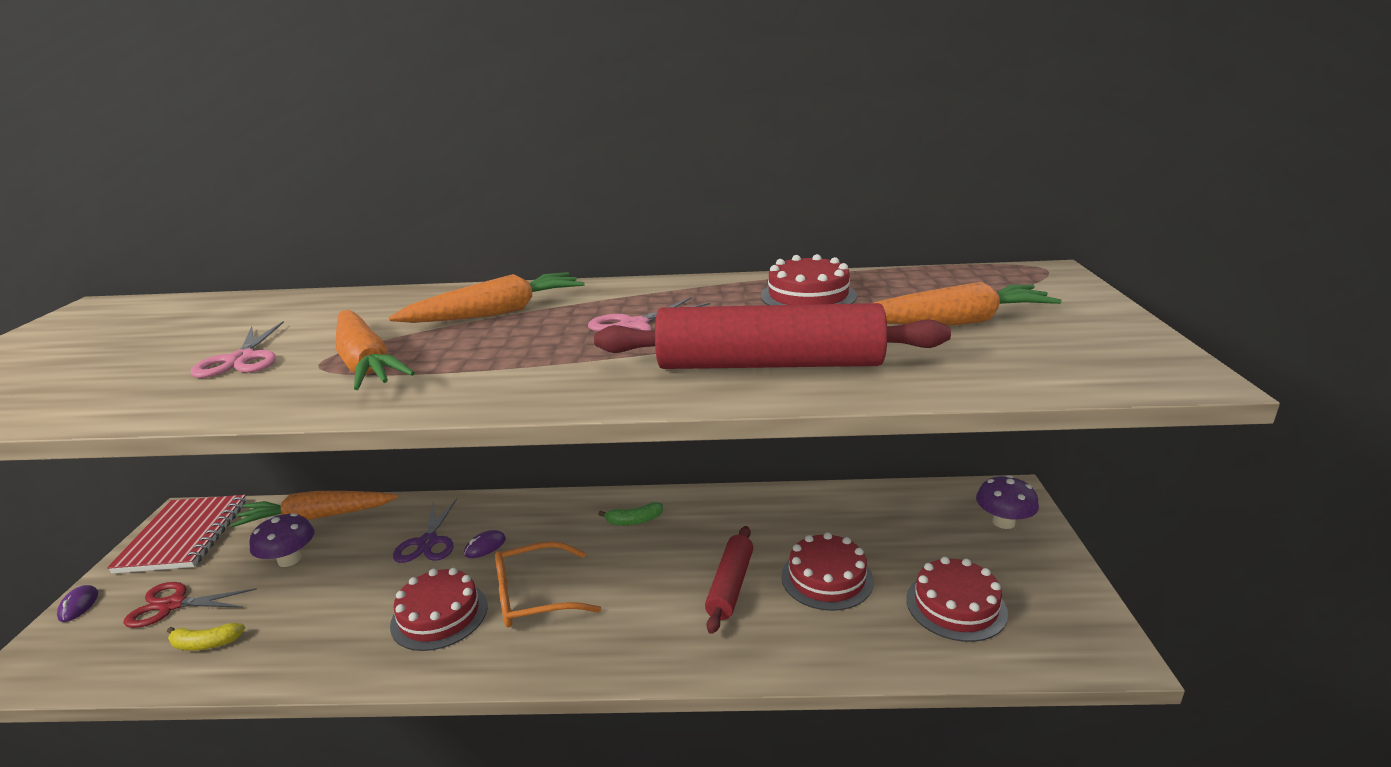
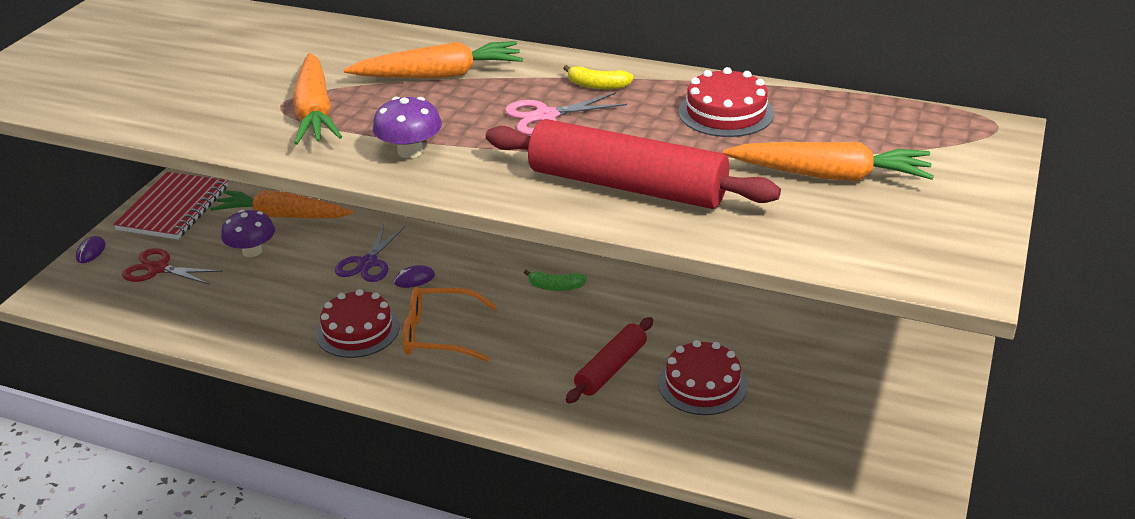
camera: 20 degrees right, 10 degrees up
yellow banana [167,623,245,651] -> yellow banana moved to [563,65,634,89]
pink scissors [191,321,284,378] -> none
red cake [906,557,1008,642] -> none
purple mushroom [976,475,1039,529] -> purple mushroom moved to [373,97,442,158]

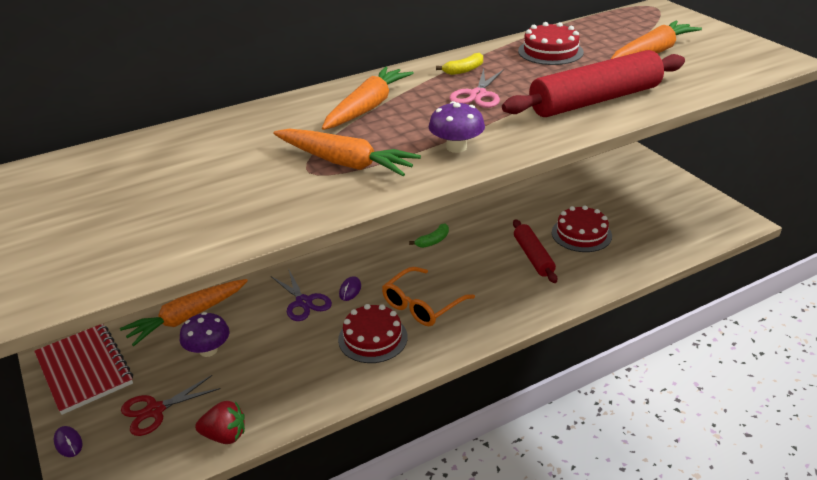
camera: 50 degrees left, 0 degrees up
none -> red strawberry [195,401,245,444]

